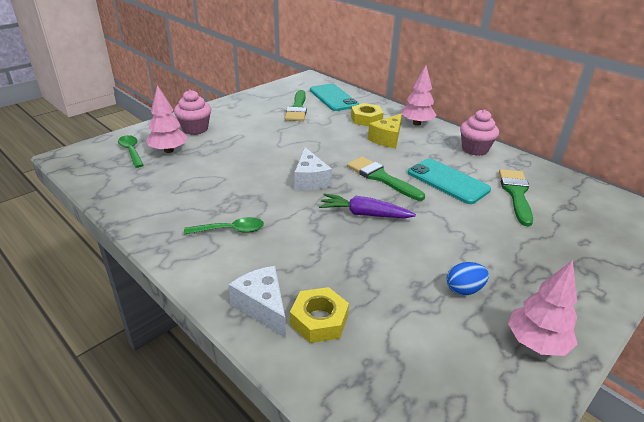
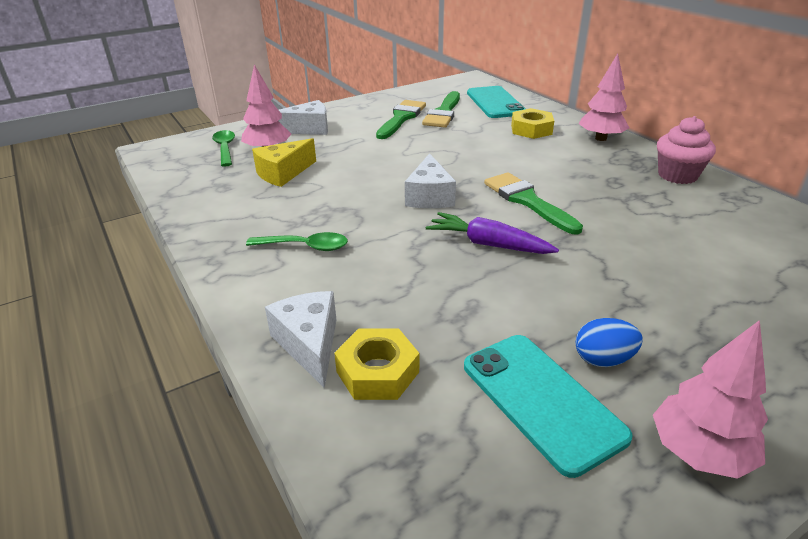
camera: 15 degrees right, 0 degrees up
pink cupcake [174,90,211,135] -> white cheese [278,100,328,135]
yellow cheese [368,113,402,148] -> yellow cheese moved to [252,138,316,187]
turquoise phone [408,158,491,204] -> turquoise phone moved to [464,335,633,478]
green brush [499,169,533,226] -> green brush moved to [376,100,426,139]

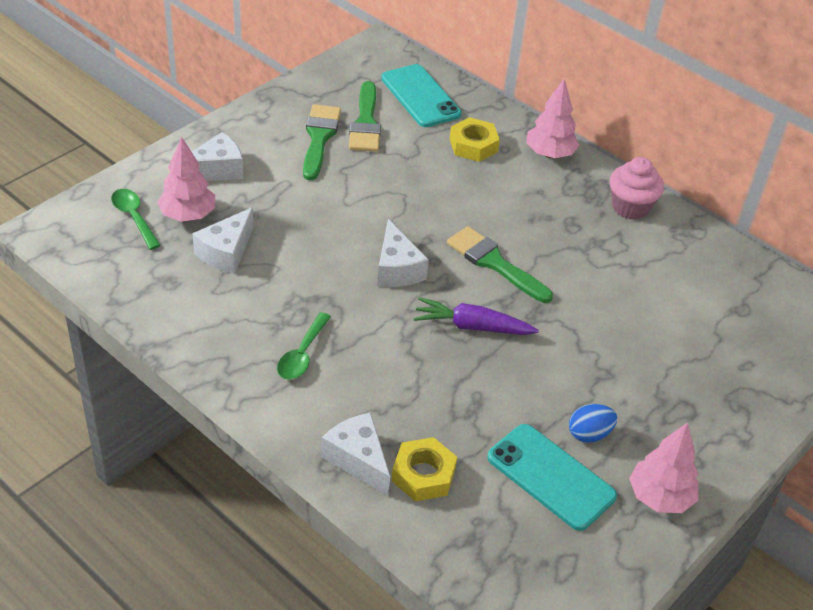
camera: 20 degrees left, 10 degrees up
green spoon [246,232,348,251] -> green spoon turned 120 degrees clockwise [277,312,331,380]
yellow cheese [252,138,316,187] -> white cheese [192,207,253,274]

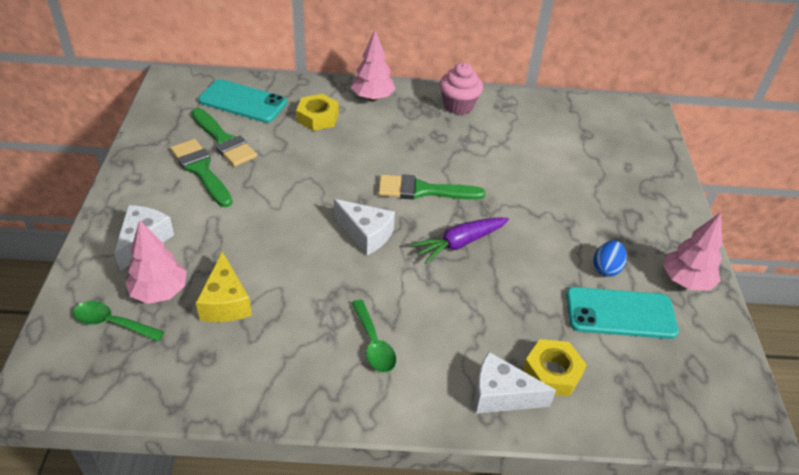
camera: 40 degrees left, 0 degrees up
white cheese [192,207,253,274] -> yellow cheese [196,251,252,322]

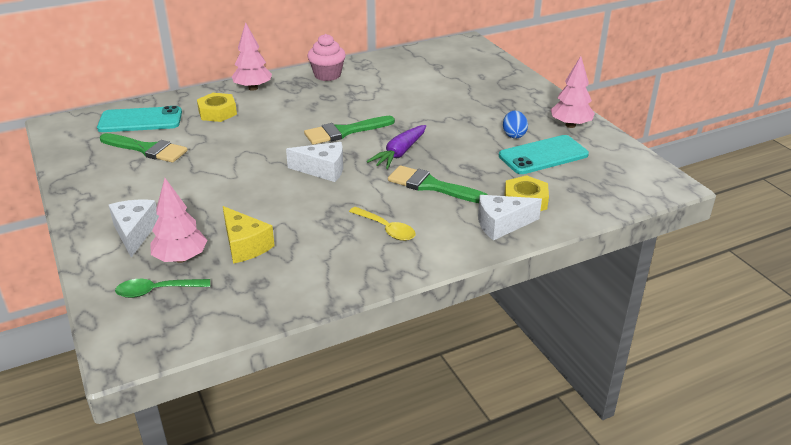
camera: 25 degrees left, 10 degrees down
green brush [170,139,233,207] -> green brush moved to [388,165,488,203]
green spoon [352,300,396,373] -> yellow spoon [349,207,416,241]

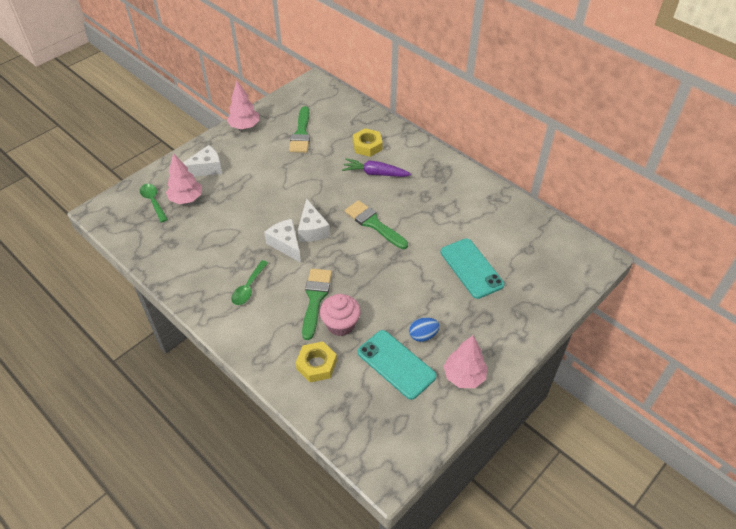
camera: 70 degrees right, 15 degrees up
turquoise phone [97,106,182,132] -> turquoise phone moved to [441,239,504,299]
yellow cheese [223,206,275,264] -> none
pink tree [232,22,272,91] -> pink tree moved to [227,81,259,129]
pink cupcake [307,34,346,81] -> pink cupcake moved to [320,294,361,336]
yellow spoon [349,207,416,241] -> green spoon [231,260,268,305]
purple carrot [367,125,426,169] -> purple carrot moved to [342,158,411,177]
white cheese [478,195,542,240] -> white cheese moved to [264,219,301,263]

